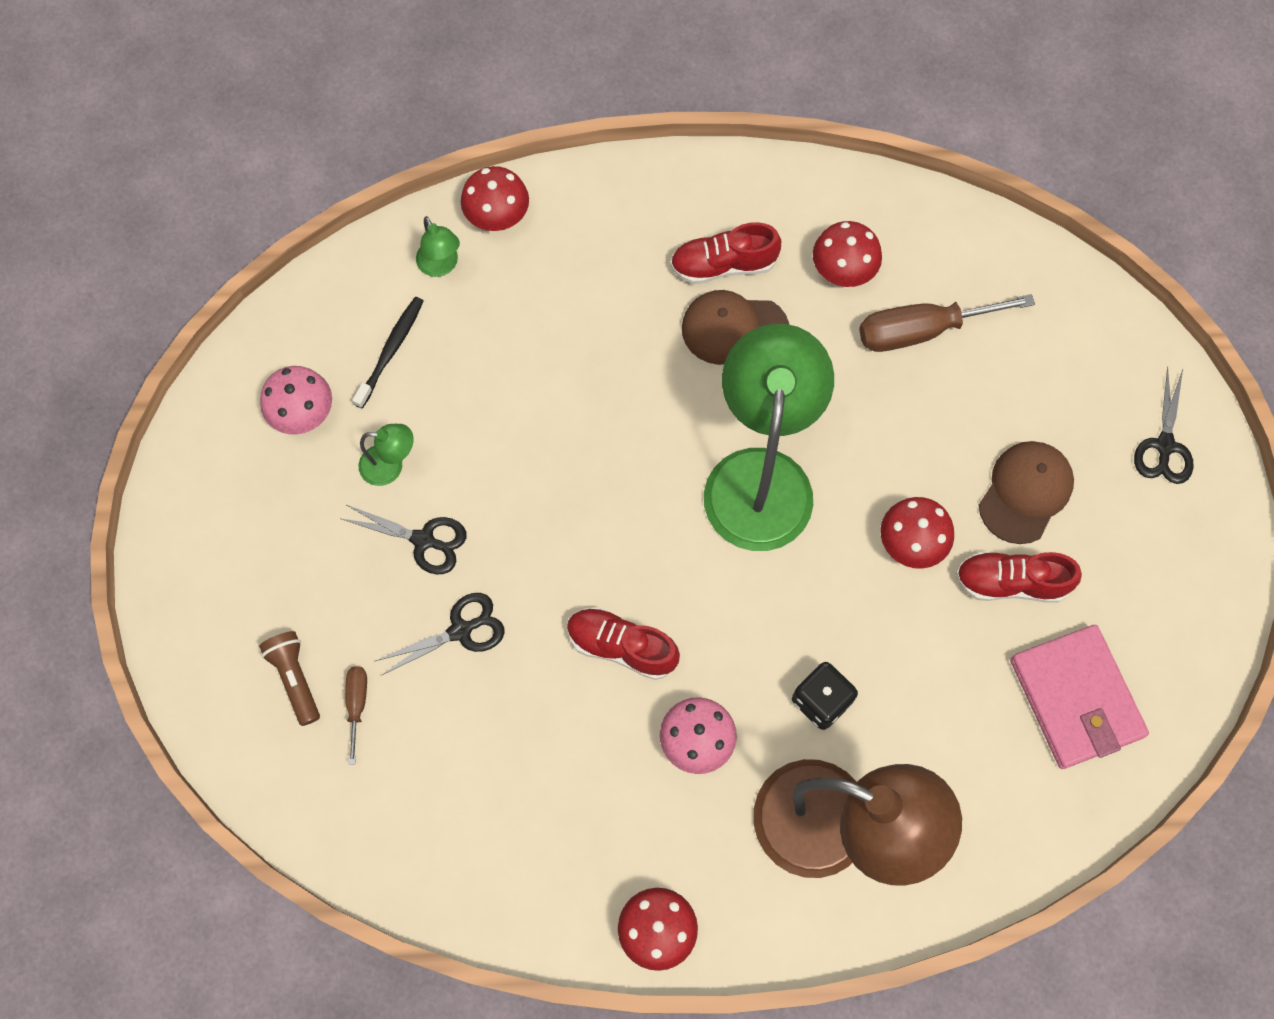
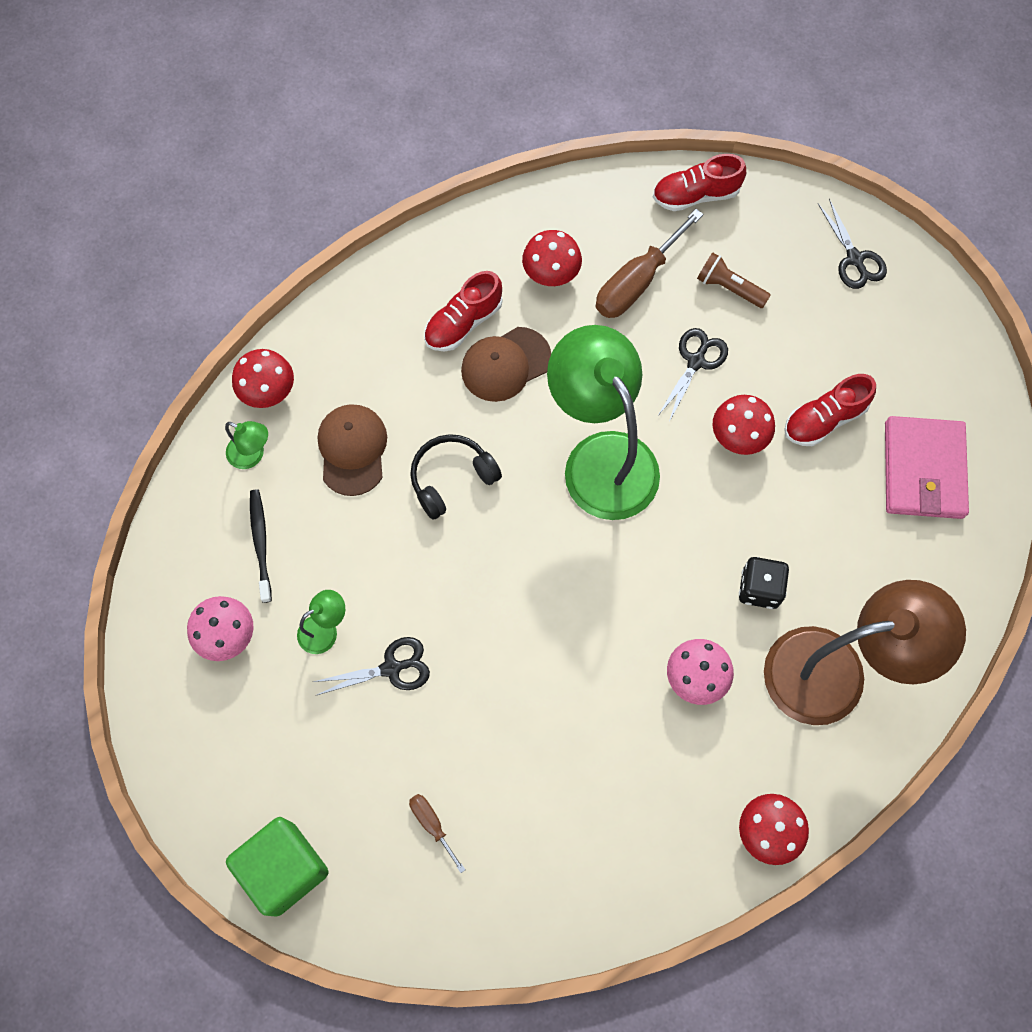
camera: 35 degrees left, 0 degrees up
brown flashlight [259,631,320,726] -> brown flashlight moved to [697,252,771,308]
black scissors [376,593,505,675] -> black scissors moved to [657,328,728,422]
red shoe [567,607,680,680] -> red shoe moved to [653,154,746,211]
brown cap [979,441,1074,544] -> brown cap moved to [318,404,387,496]
pink wallet [1010,625,1149,769] -> pink wallet turned 60 degrees clockwise [885,416,969,519]
none -> green cube [226,817,329,916]
none -> black headphones [410,434,502,520]

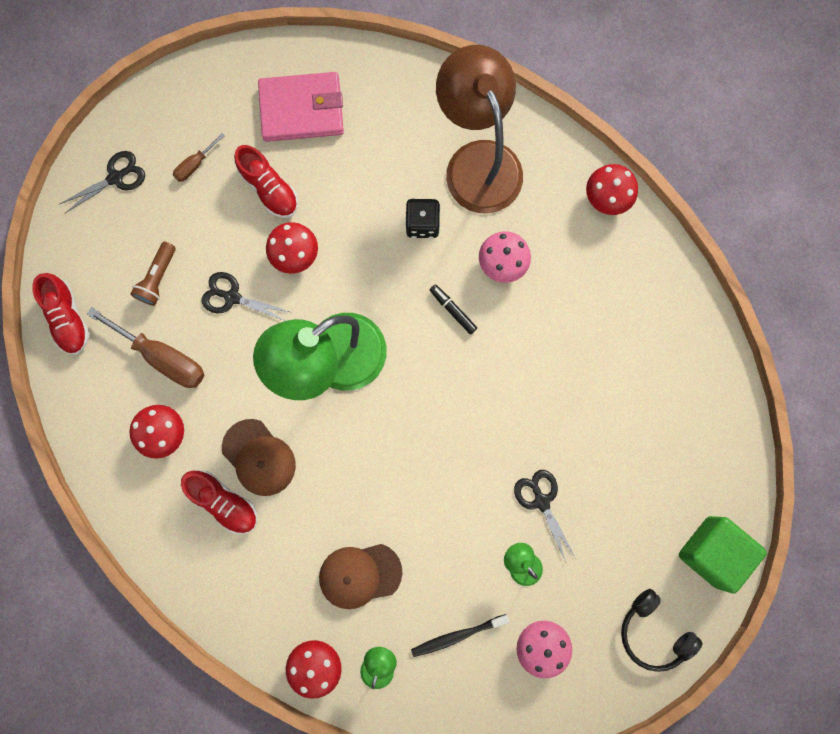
camera: 100 degrees left, 10 degrees up
brown screwdriver [409,794,466,873] -> brown screwdriver moved to [173,133,225,182]
black headphones [410,434,502,520] -> black headphones moved to [621,589,702,672]
none -> black marker [430,284,477,335]

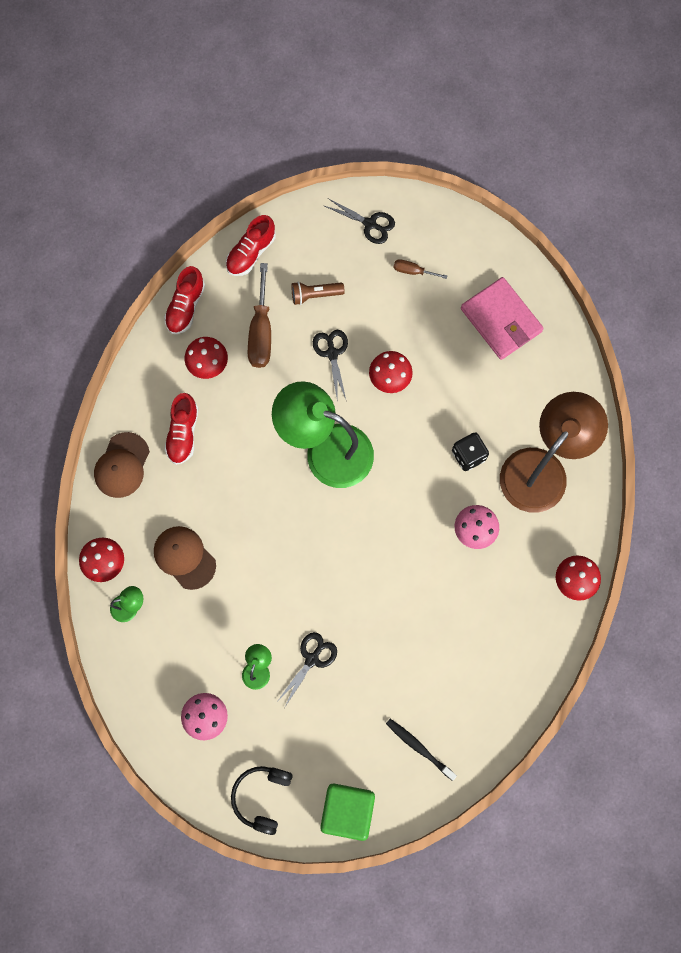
camera: 60 degrees right, 5 degrees down
brown cap [222,419,296,496] -> brown cap moved to [94,432,150,498]
red shoe [234,145,298,218] -> red shoe moved to [164,266,205,334]
black toothbrush [411,614,510,657] -> black toothbrush moved to [386,719,457,780]
black marker [430,284,477,335] -> none

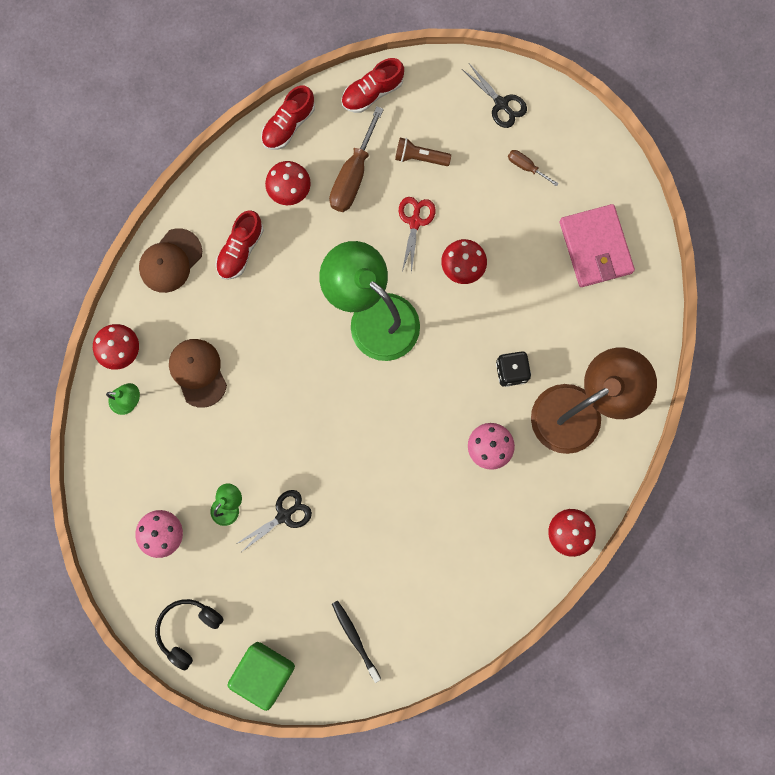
camera: 20 degrees right, 5 degrees up
black scissors [313,330,348,401] -> red scissors [399,197,436,273]

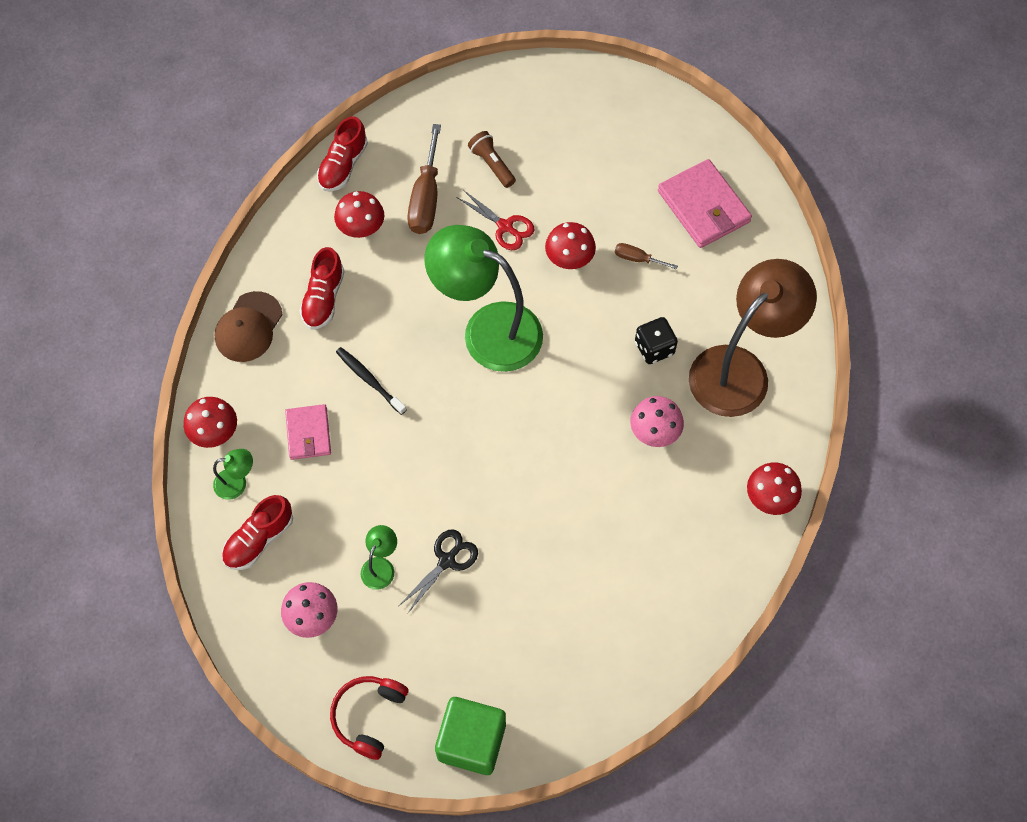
camera: 15 degrees left, 15 degrees down
black headphones [155,599,224,670] -> red headphones [330,676,408,760]
brown cap [169,339,227,408] -> pink wallet [285,404,331,460]
black toothbrush [332,600,381,683] -> black toothbrush moved to [336,347,406,415]
red shoe [341,58,404,113] -> red shoe moved to [222,495,293,570]
brown flashlight [395,138,451,166] -> brown flashlight turned 60 degrees clockwise [468,131,516,188]
red scissors [399,197,436,273] -> red scissors turned 135 degrees clockwise [456,190,535,250]
black scissors [463,65,527,128] -> none
brown screwdriver [508,150,559,186] -> brown screwdriver moved to [614,243,678,269]

